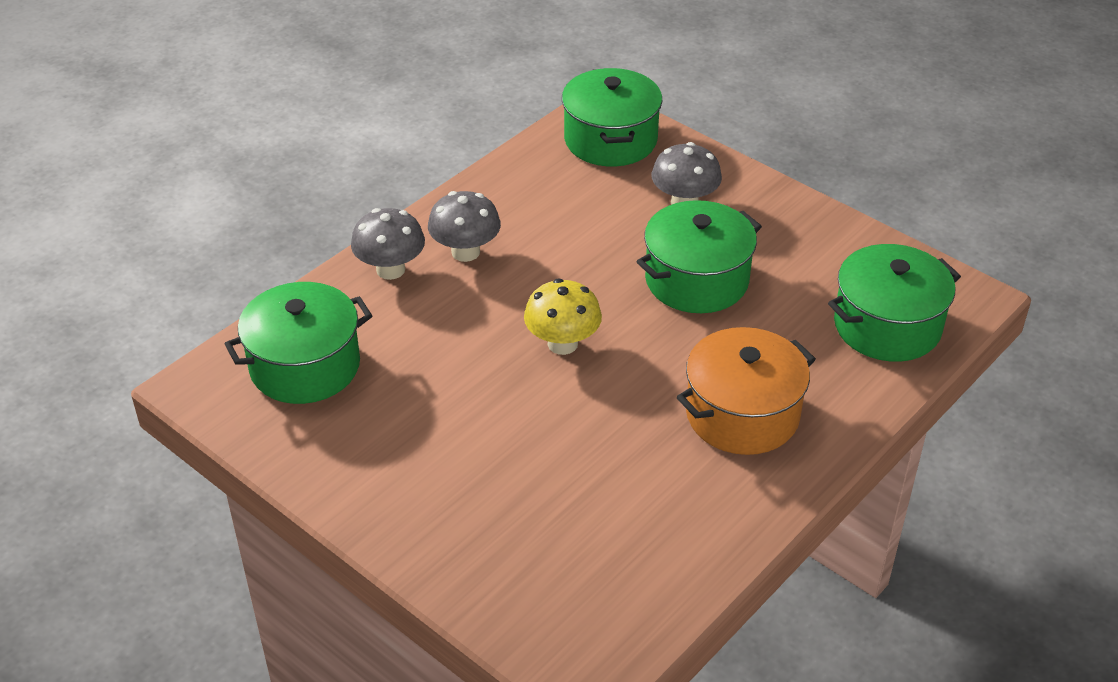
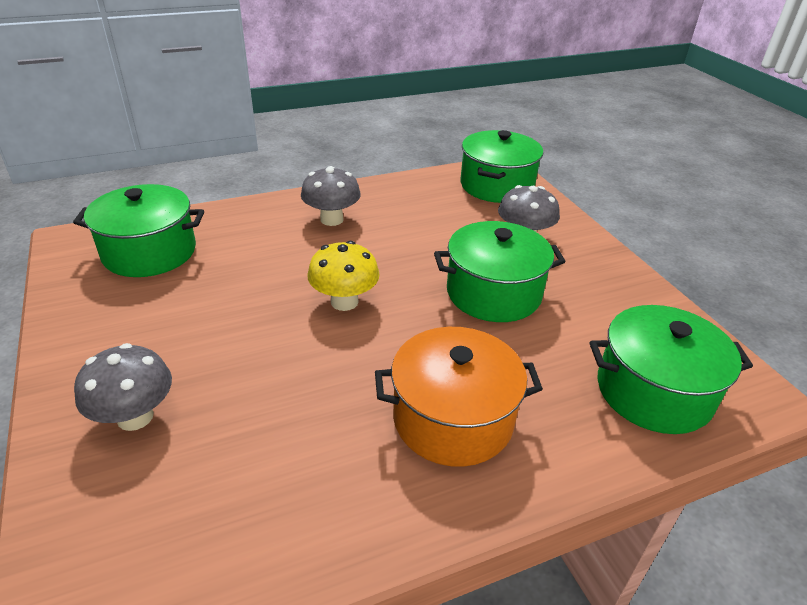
camera: 25 degrees right, 5 degrees down
grey mushroom [351,208,425,280] -> grey mushroom moved to [74,343,172,431]

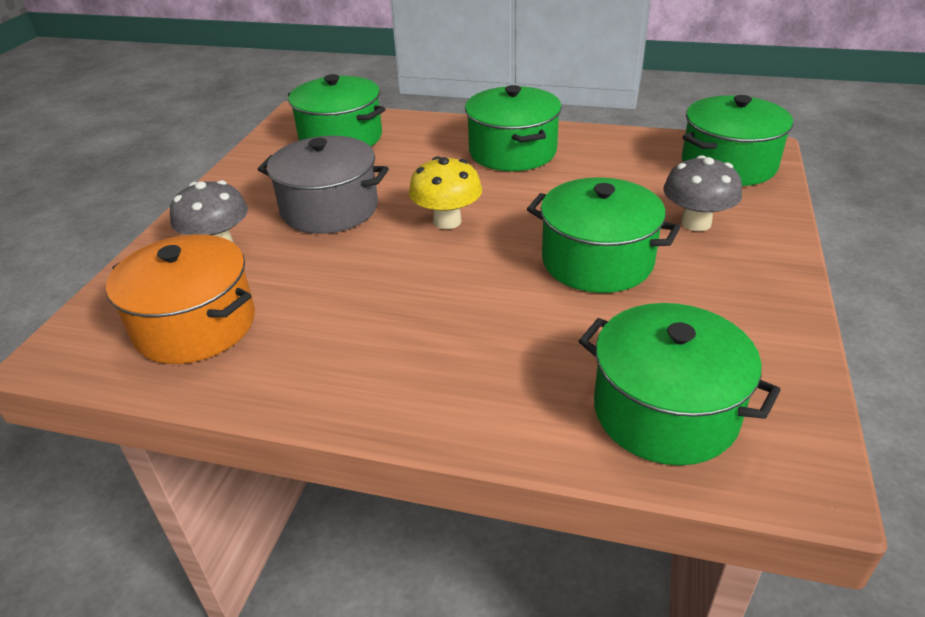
camera: 40 degrees right, 0 degrees up
grey mushroom [301,166,361,226] -> green pot [465,85,562,171]
orange pot [375,327,543,467] -> orange pot moved to [106,234,255,364]
none -> grey pot [257,136,389,234]

